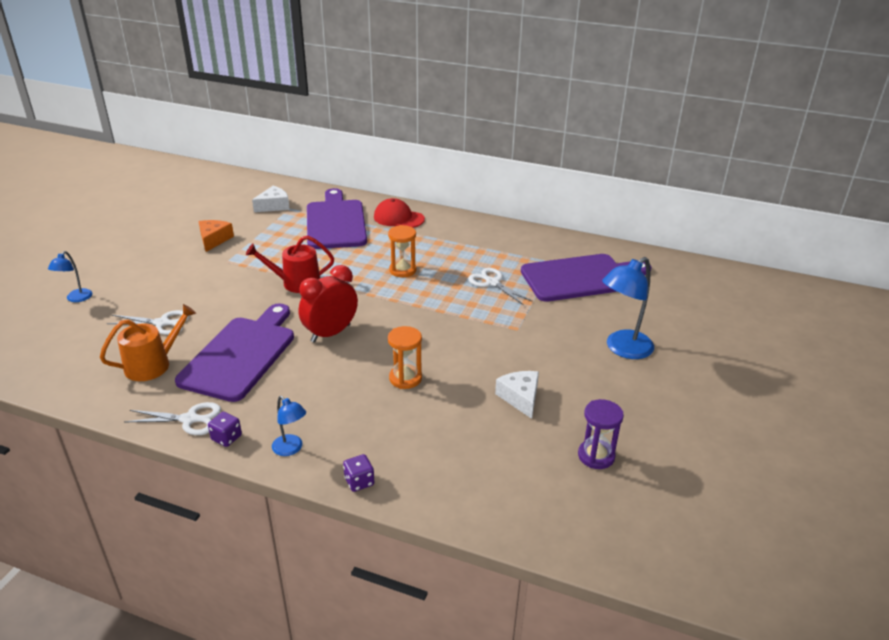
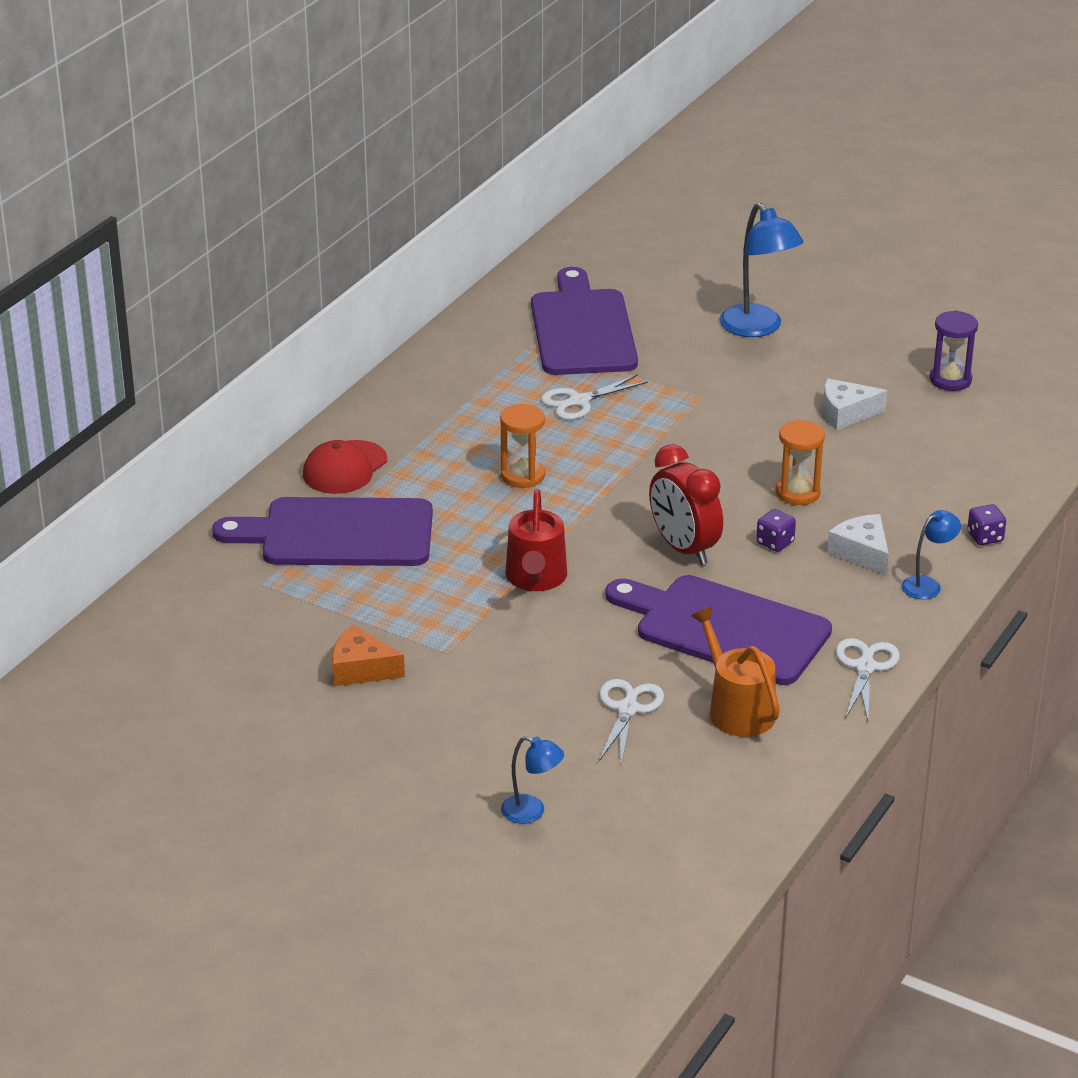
camera: 80 degrees left, 0 degrees up
purple dice [208,412,242,447] -> purple dice moved to [756,509,796,552]
white cheese [252,186,290,212] -> white cheese moved to [827,514,889,576]

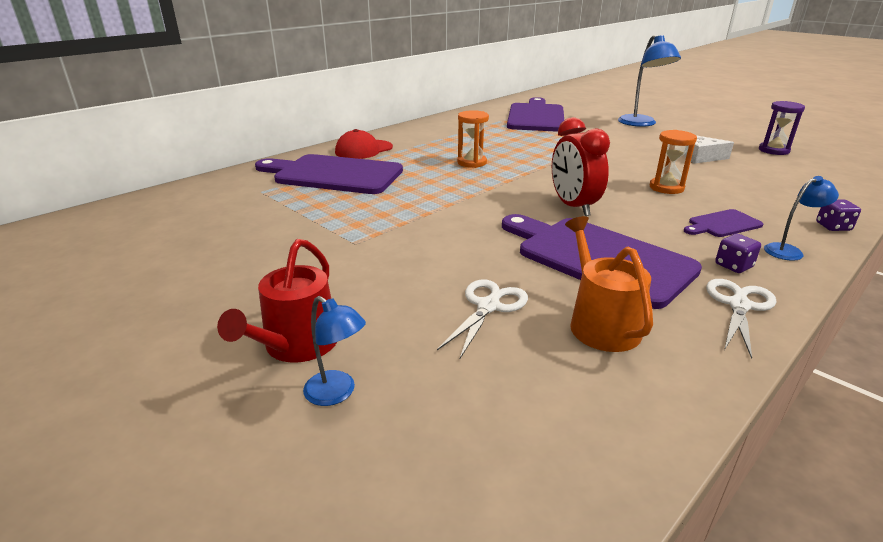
camera: 15 degrees right, 5 degrees down
orange cheese [332,625,405,686] -> none
red watering can [506,489,567,591] -> red watering can moved to [217,239,337,363]
white scissors [541,374,648,420] -> none
purple dice [756,509,796,552] -> purple dice moved to [715,234,761,273]
white cheese [827,514,889,576] -> purple cutting board [684,209,763,237]

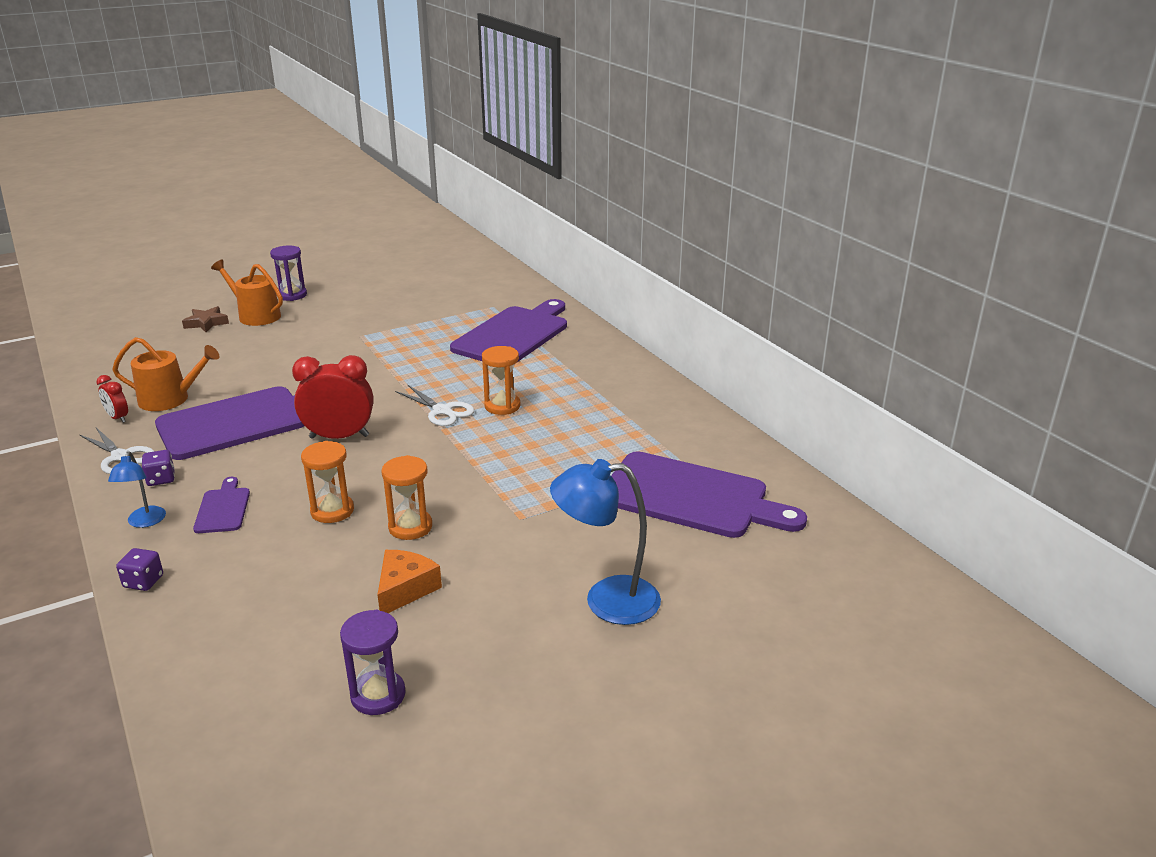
camera: 105 degrees right, 0 degrees up
red watering can [217,239,337,363] -> orange watering can [211,260,283,326]
blue lamp [303,296,366,406] -> brown star [182,306,229,332]
red cap [335,129,393,159] -> none
white scissors [437,279,528,358] -> white scissors moved to [395,385,474,426]
white cheese [684,136,734,164] -> orange cheese [378,550,442,613]
none -> red clock [97,375,128,423]
none -> purple hourglass [270,245,307,301]
none -> orange hourglass [381,455,432,540]

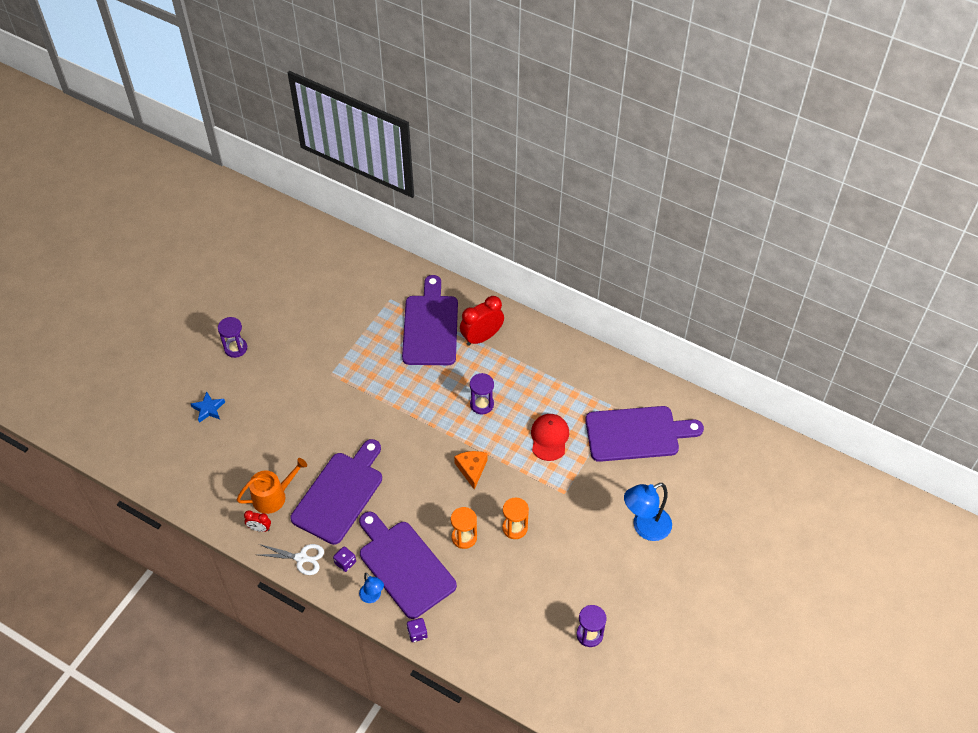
camera: 30 degrees left, 25 degrees up
brown star [182,306,229,332] -> blue star [191,392,225,423]
purple cutting board [193,477,250,533] -> purple cutting board [359,512,457,619], size x2.20
orange watering can [211,260,283,326] -> none
red clock [292,355,374,439] -> red clock moved to [460,296,504,346]
orange cheese [378,550,442,613] -> orange cheese moved to [454,451,488,490]
white scissors [395,385,474,426] -> none
orange hourglass [482,346,521,415] -> purple hourglass [470,373,494,414]
none -> red cap [531,414,569,461]

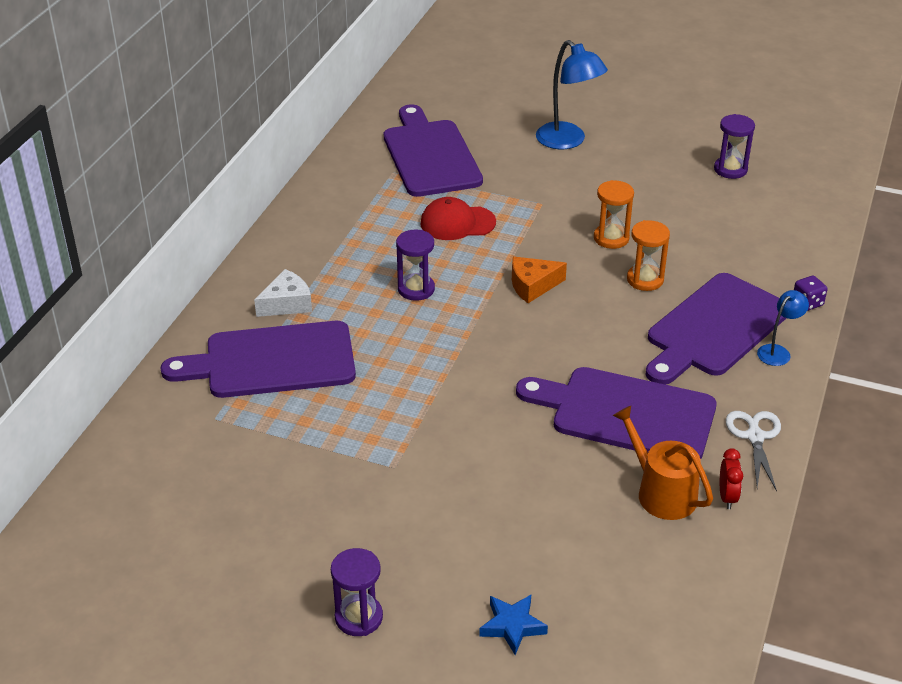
camera: 100 degrees left, 15 degrees down
purple dice [333,546,356,572] -> none
red clock [460,296,504,346] -> white cheese [254,269,312,317]

